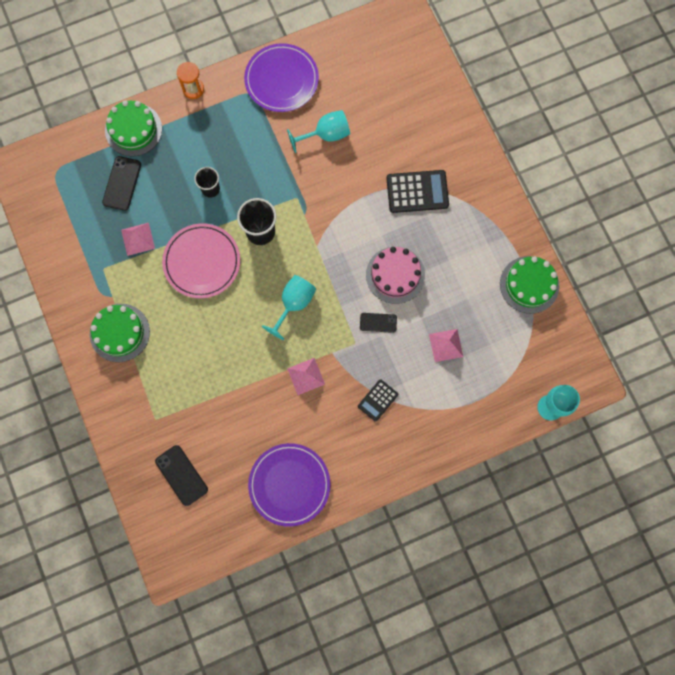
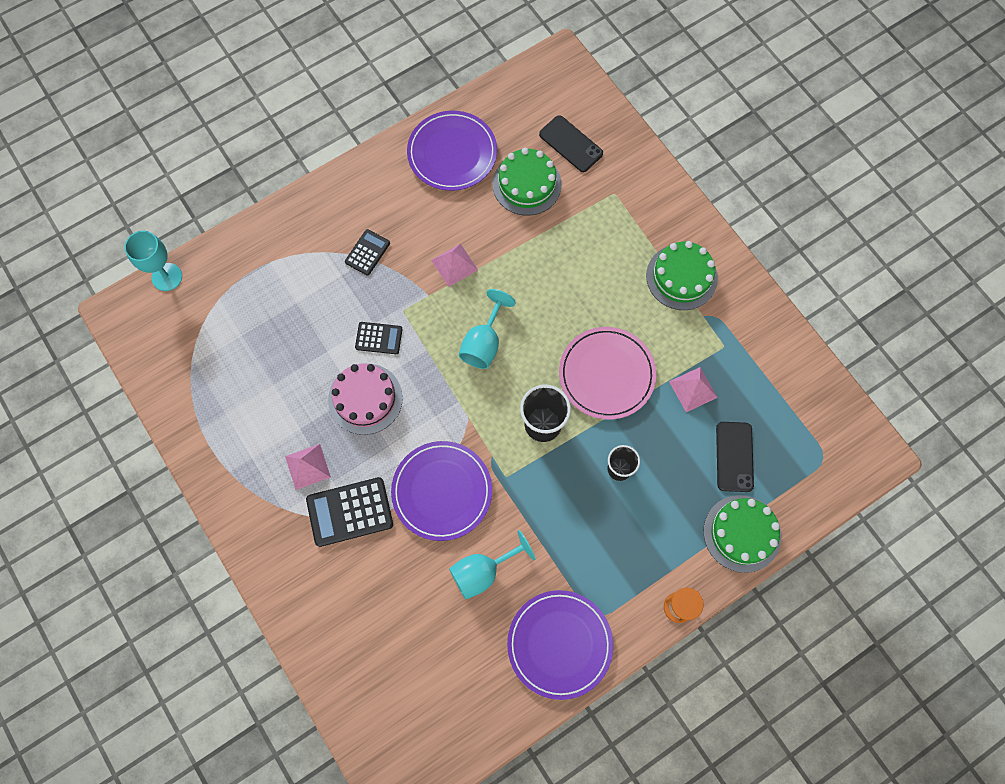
camera: 170 degrees right, 5 degrees down
black phone [360,313,397,333] -> black calculator [355,322,403,354]
pink pyramid [429,329,463,362] -> pink pyramid moved to [285,444,331,490]
green cake [500,256,559,314] -> green cake moved to [493,148,562,216]
none -> purple plate [391,441,492,541]

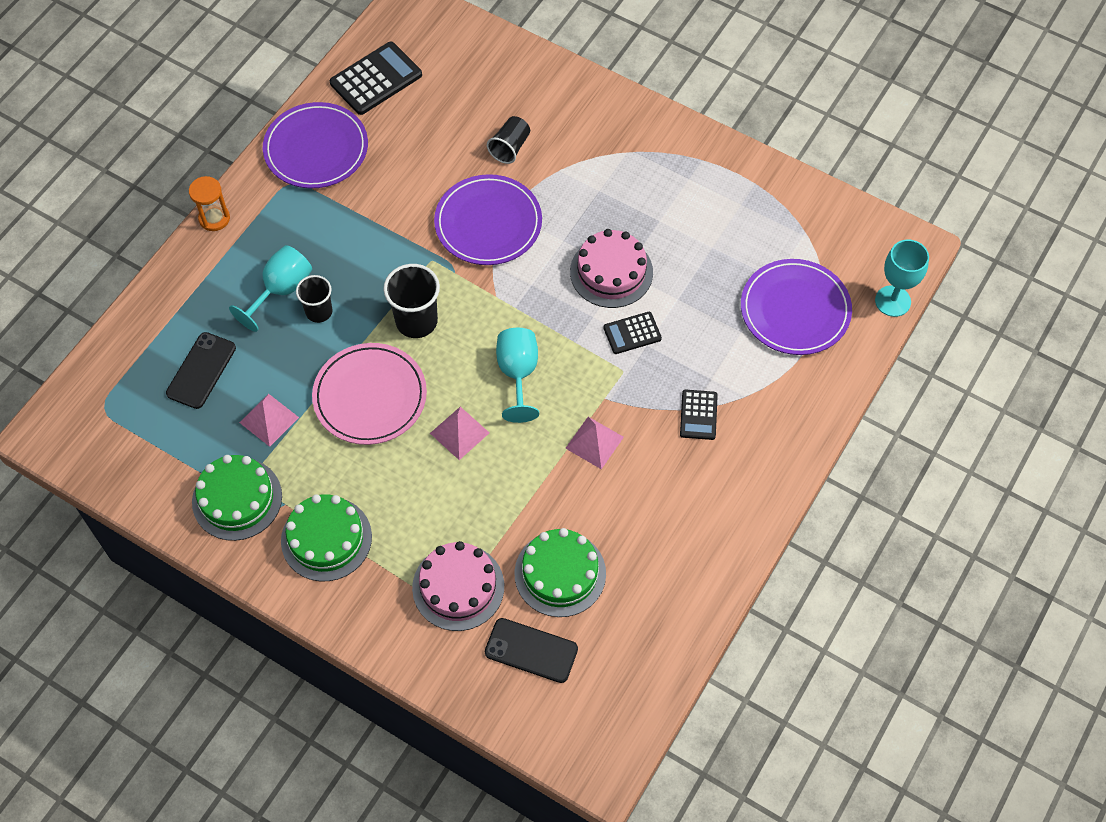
camera: 155 degrees right, 10 degrees down
pink pyramid [285,444,331,490] -> pink pyramid moved to [430,407,489,460]
black calculator [306,477,393,547] -> black calculator moved to [330,42,422,115]
purple plate [407,111,497,191] -> purple plate moved to [741,259,852,355]
turquoise goblet [449,530,535,599] -> turquoise goblet moved to [229,245,312,332]
green cake [703,495,781,573] -> green cake moved to [192,455,282,541]
black phone [716,422,754,492] -> black phone turned 45 degrees clockwise [166,332,236,409]
none -> pink cake [412,541,504,631]
none -> black cup [487,116,530,164]

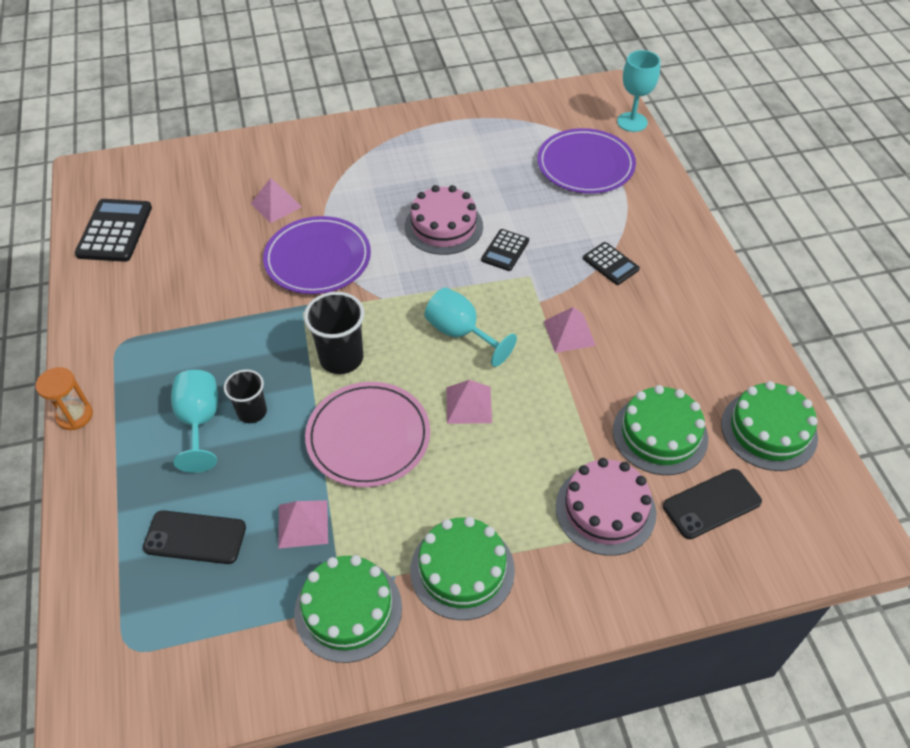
camera: 45 degrees left, 10 degrees down
black phone [166,332,236,409] -> black phone turned 60 degrees counterclockwise [143,510,246,564]
purple plate [263,102,368,188] -> none
black cup [487,116,530,164] -> pink pyramid [250,178,302,224]
none -> green cake [721,381,818,471]

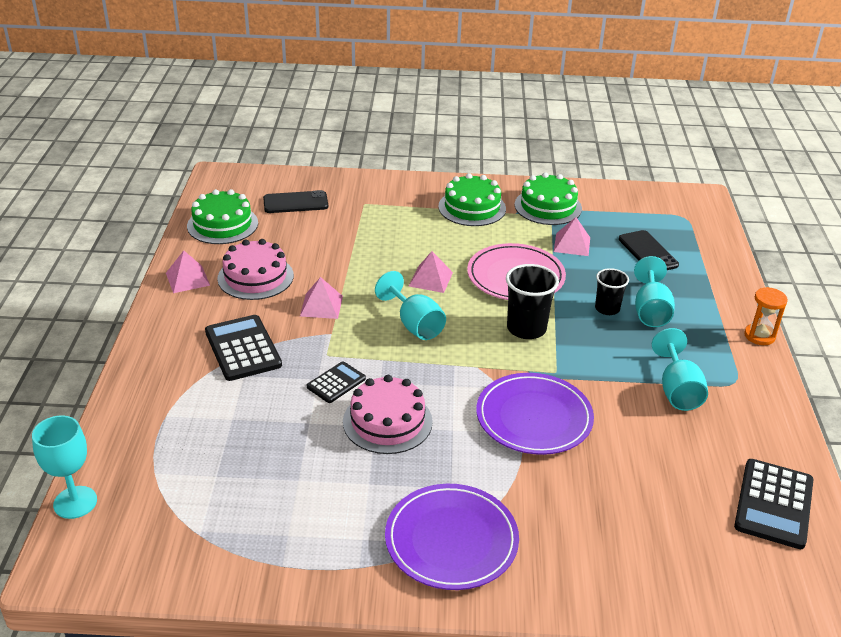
camera: 165 degrees left, 15 degrees down
black phone [143,510,246,564] -> black phone turned 45 degrees clockwise [619,230,679,270]
pink pyramid [250,178,302,224] -> pink pyramid moved to [166,251,210,293]
purple plate [537,128,636,194] -> purple plate moved to [385,484,519,590]
pink cake [556,458,656,556] -> pink cake moved to [217,239,294,300]
black calculator [583,242,640,285] -> black calculator [205,315,282,381], size x1.70
green cake [613,385,708,475] -> none
none -> turquoise goblet [652,328,708,411]

